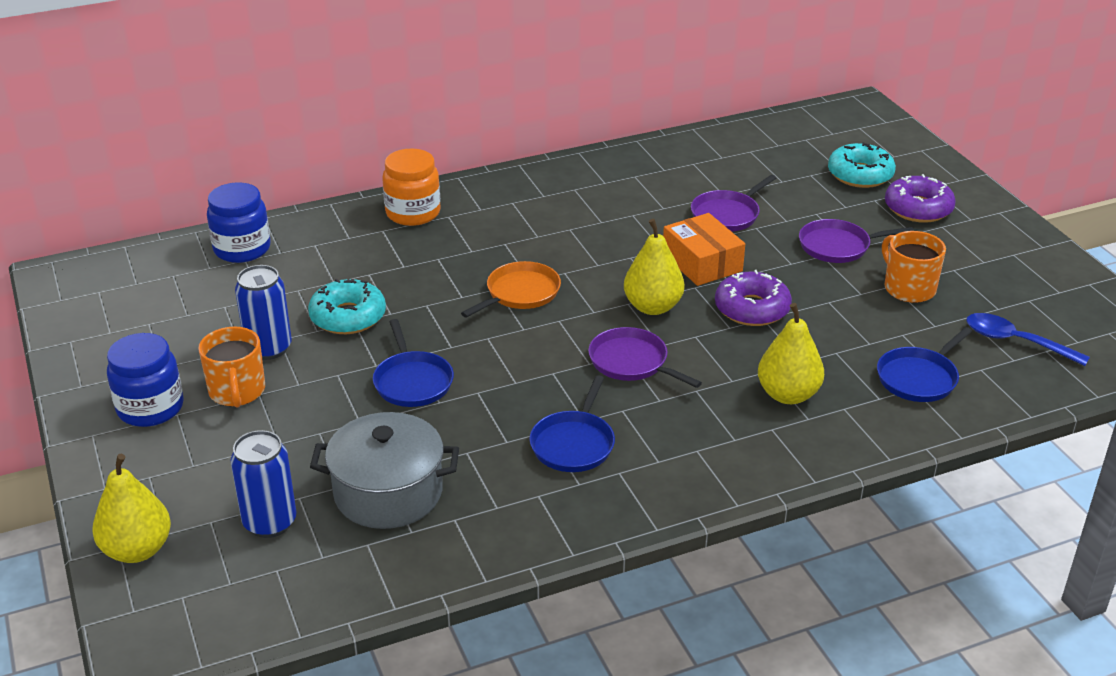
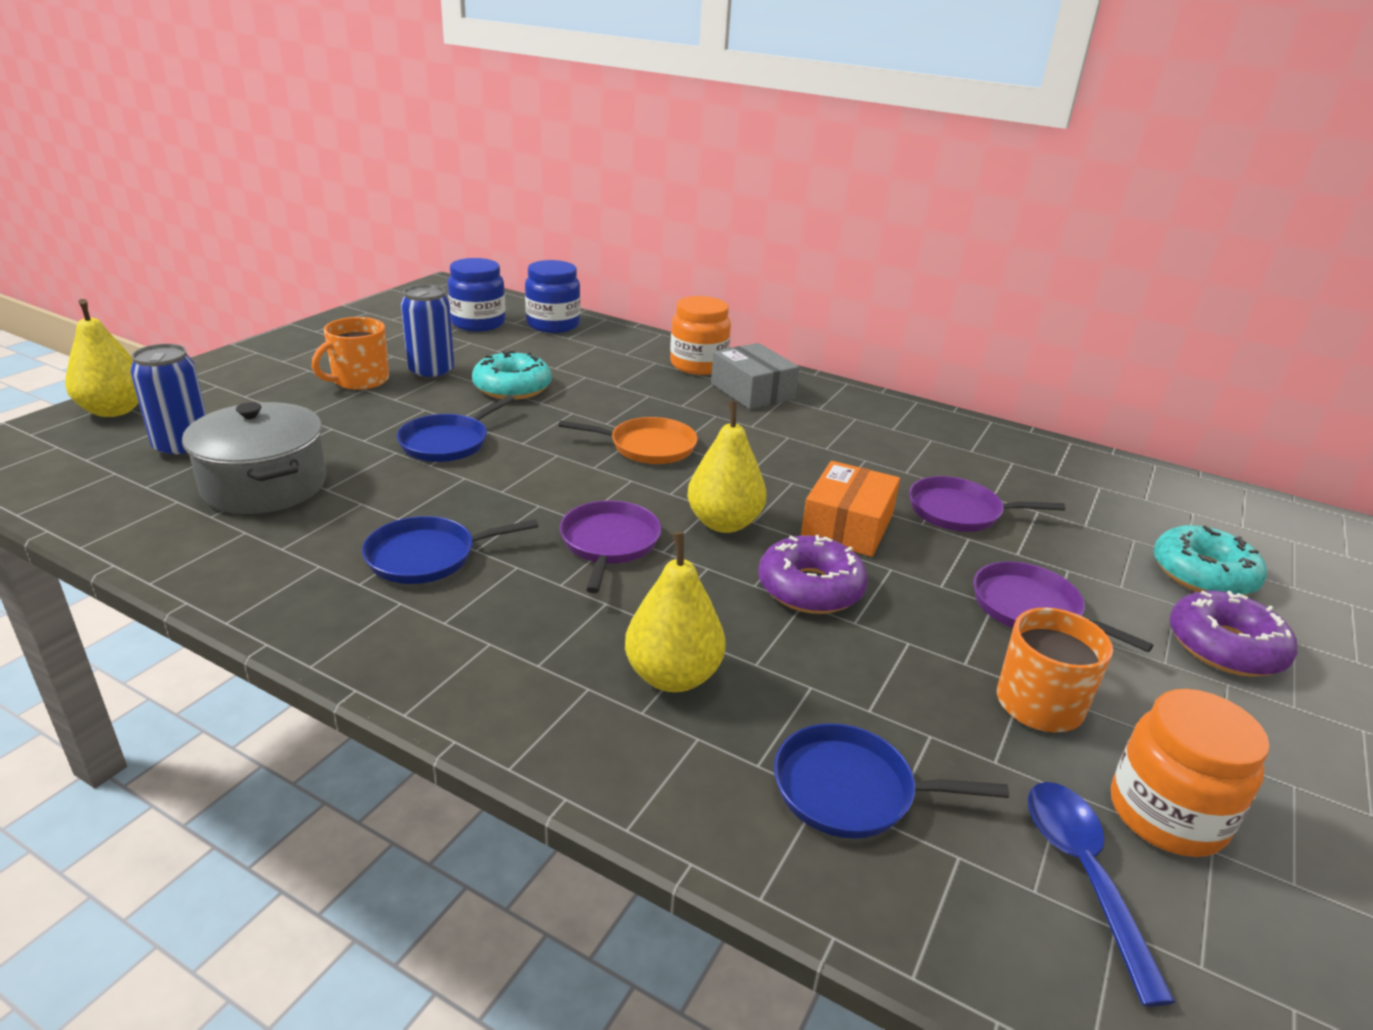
camera: 50 degrees right, 5 degrees down
blue jar [107,333,184,427] -> blue jar moved to [448,258,506,332]
none -> grey box [711,343,799,409]
none -> orange jar [1111,689,1270,857]

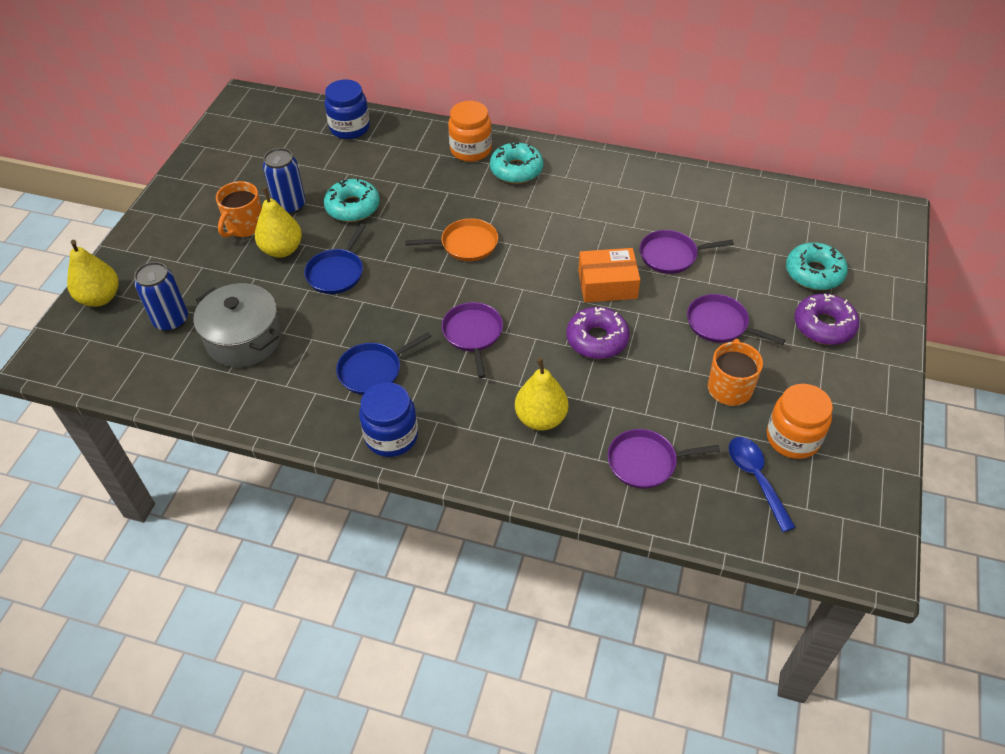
camera: 10 degrees left, 20 degrees up
blue jar [448,258,506,332] -> blue jar moved to [359,382,418,457]
yellow pear [687,401,766,533] -> yellow pear moved to [255,187,302,258]
grey box [711,343,799,409] -> turquoise donut [490,142,543,184]
blue pan [774,723,1009,839] -> purple pan [608,429,720,489]
orange box [801,461,900,557] -> orange box turned 75 degrees clockwise [578,248,640,302]

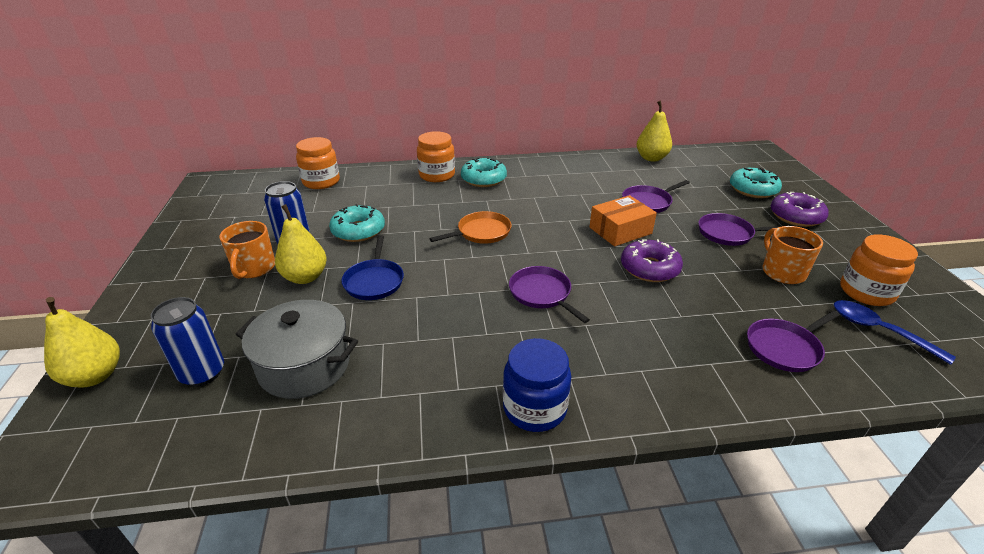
camera: 25 degrees left, 15 degrees down
blue jar [325,79,370,139] -> orange jar [296,137,340,189]
blue pan [336,332,432,395] -> none
yellow pear [515,358,568,431] -> yellow pear moved to [637,101,672,162]

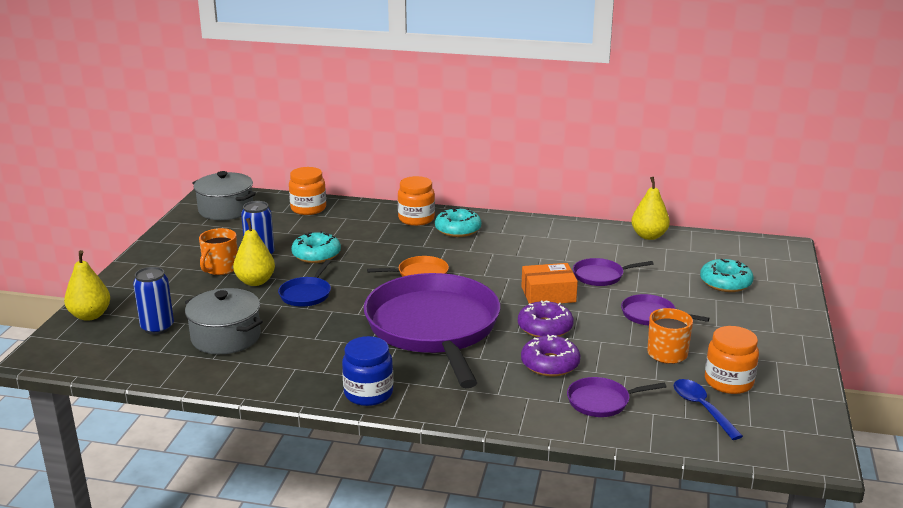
camera: 20 degrees right, 10 degrees down
purple pan [509,266,590,323] -> purple pan [364,273,500,388], size x2.48
purple donut [771,192,829,227] -> purple donut moved to [521,335,581,376]
none -> grey pot [192,171,256,220]

